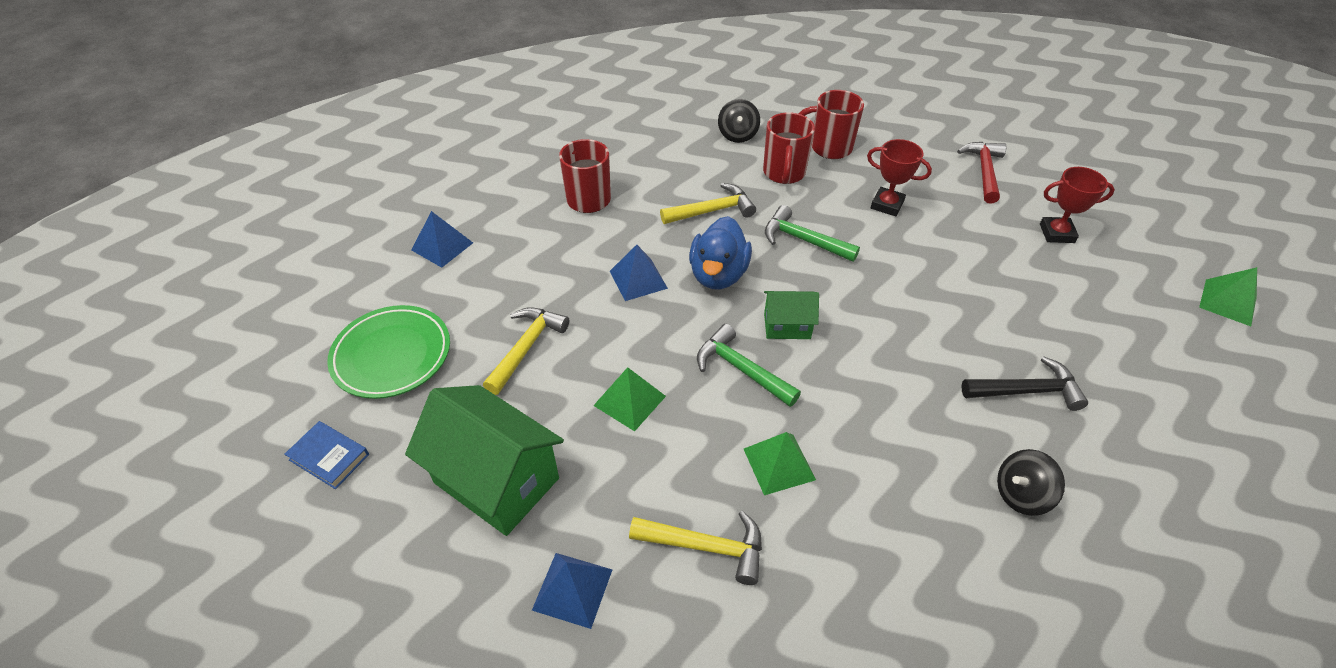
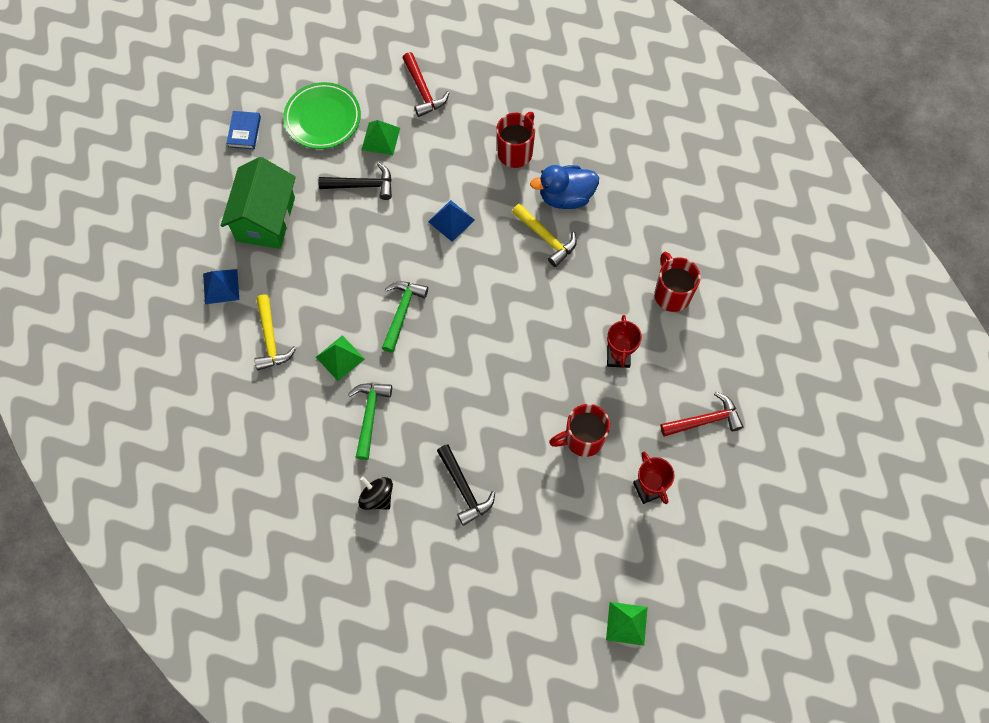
camera: 65 degrees right, 20 degrees up
blue pyramid [411,211,473,268] -> red hammer [403,52,449,117]
yellow hammer [483,307,569,395] -> black hammer [318,162,392,200]
green pyramid [593,367,666,431] -> green pyramid moved to [362,120,400,155]
blue duck [689,216,752,289] -> blue duck moved to [530,165,599,209]
black spinning top [718,99,760,143] -> none
red mug [763,112,815,184] -> red mug moved to [549,404,610,457]
green house [764,291,819,339] -> none
green hammer [765,205,860,262] -> green hammer moved to [348,383,392,460]

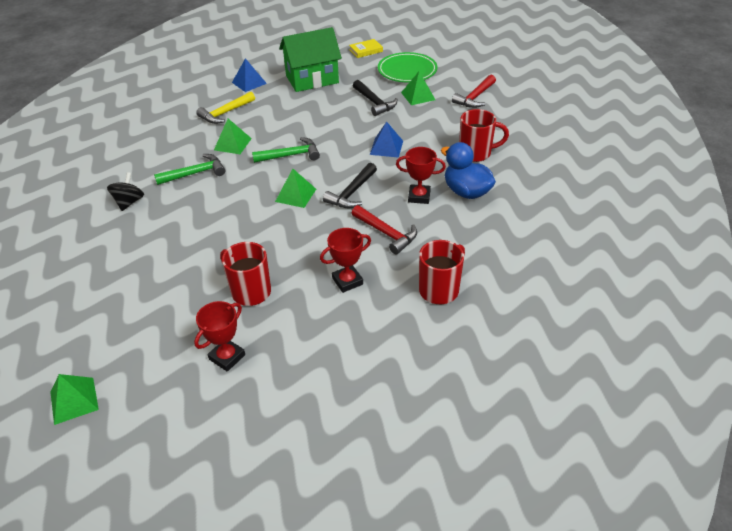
camera: 60 degrees right, 25 degrees down
blue book [226,111,261,149] -> yellow book [349,39,383,58]
black hammer [437,444,495,526] -> black hammer moved to [323,163,377,208]
yellow hammer [512,204,577,267] -> red trophy [396,147,446,204]
red hammer [660,392,744,436] -> red hammer moved to [352,205,417,255]
none -> green pyramid [275,169,316,208]

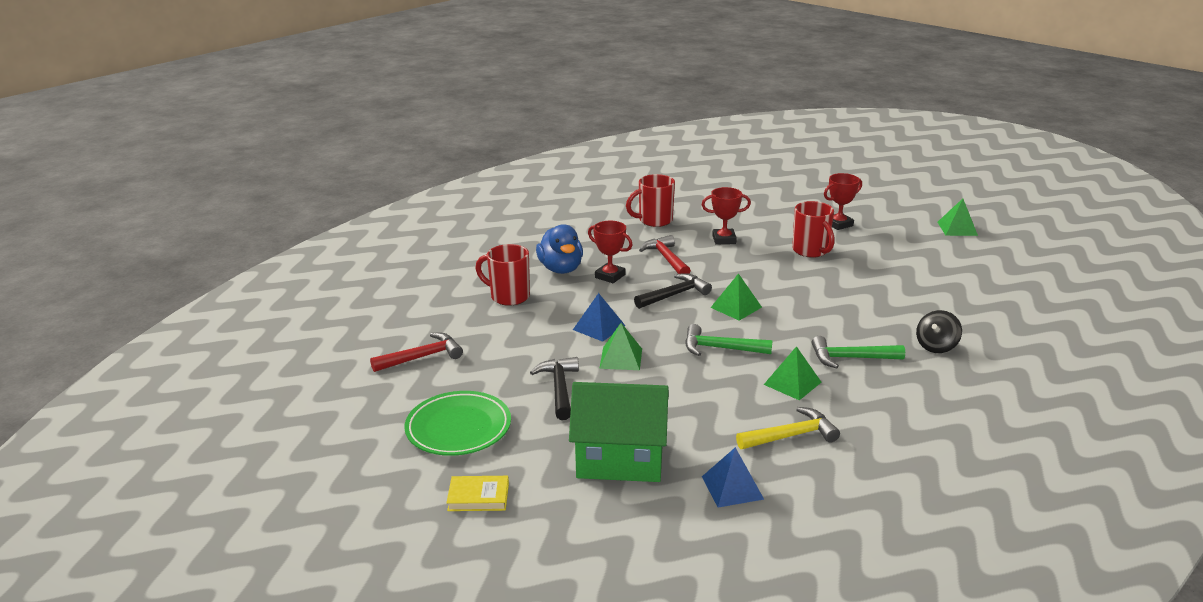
camera: 155 degrees left, 15 degrees down
green pyramid [401,71,435,105] -> green pyramid moved to [599,323,642,370]

